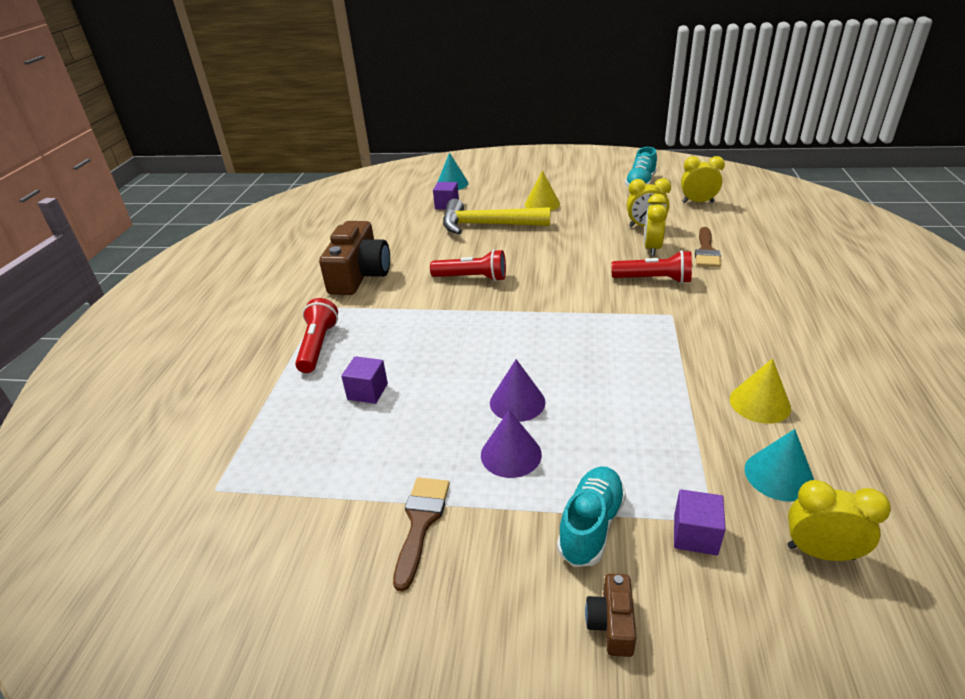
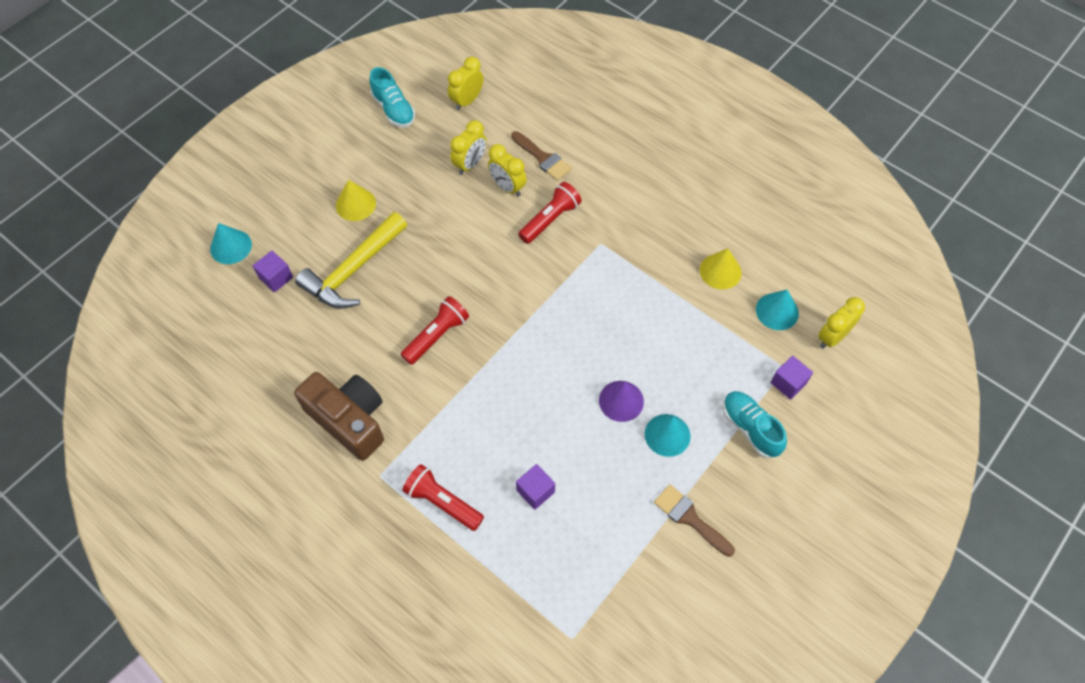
camera: 60 degrees left, 25 degrees up
purple cone [481,410,542,478] -> turquoise cone [645,414,691,457]
brown camera [585,574,637,657] -> none

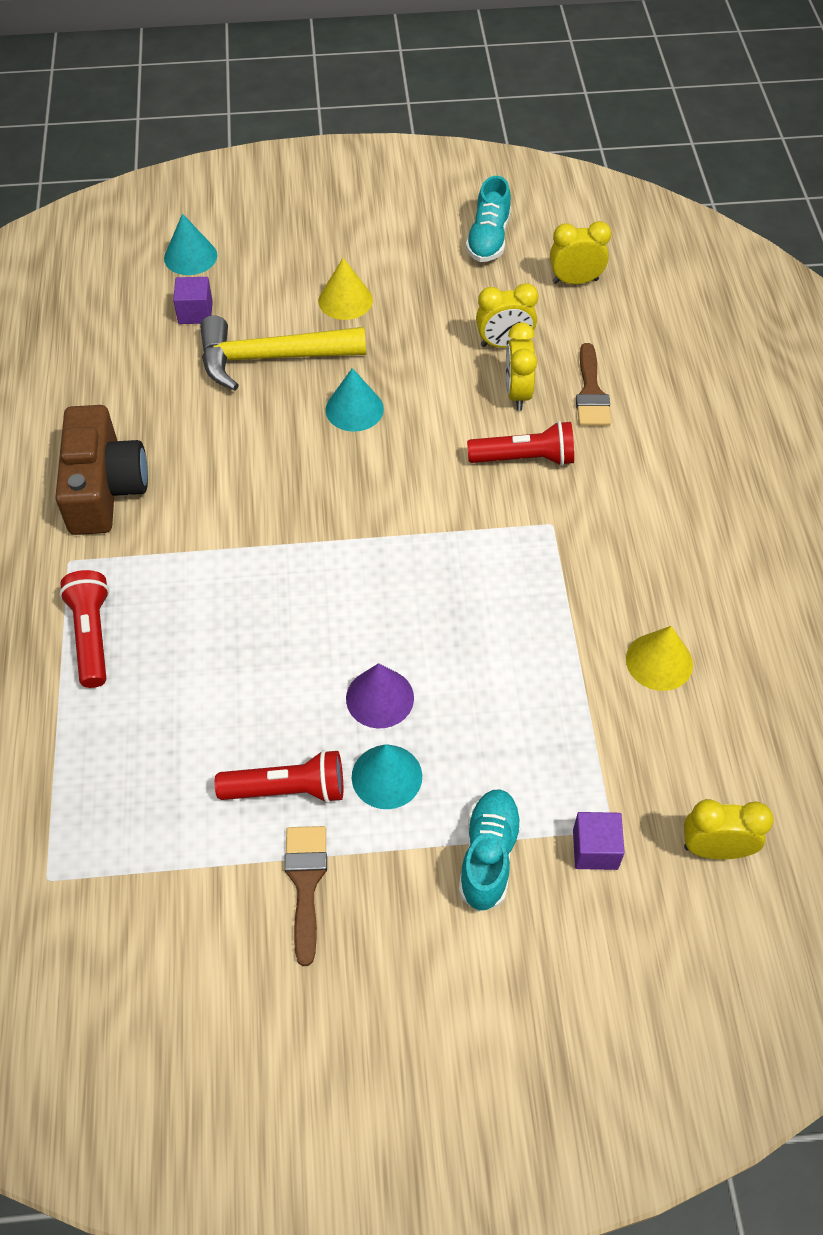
camera: 45 degrees right, 5 degrees down
red flashlight [400,296,469,365] -> red flashlight moved to [215,750,343,803]
purple cube [516,464,555,510] -> none
turquoise cone [756,290,799,330] -> turquoise cone moved to [325,368,384,432]

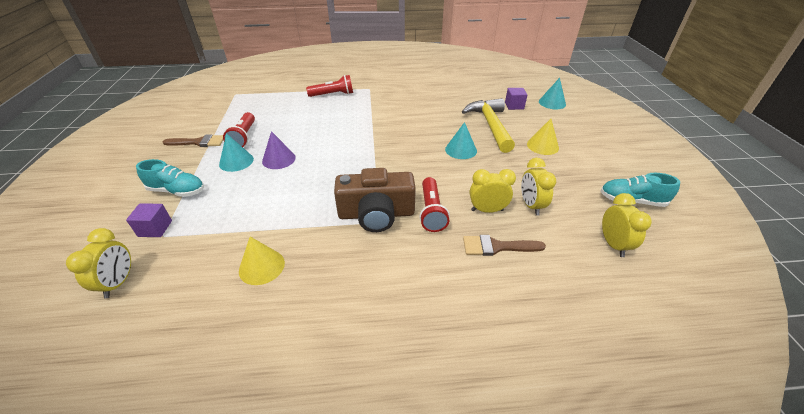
camera: 90 degrees right, 15 degrees down
brown camera [55,405,148,535] -> brown camera moved to [334,168,416,232]

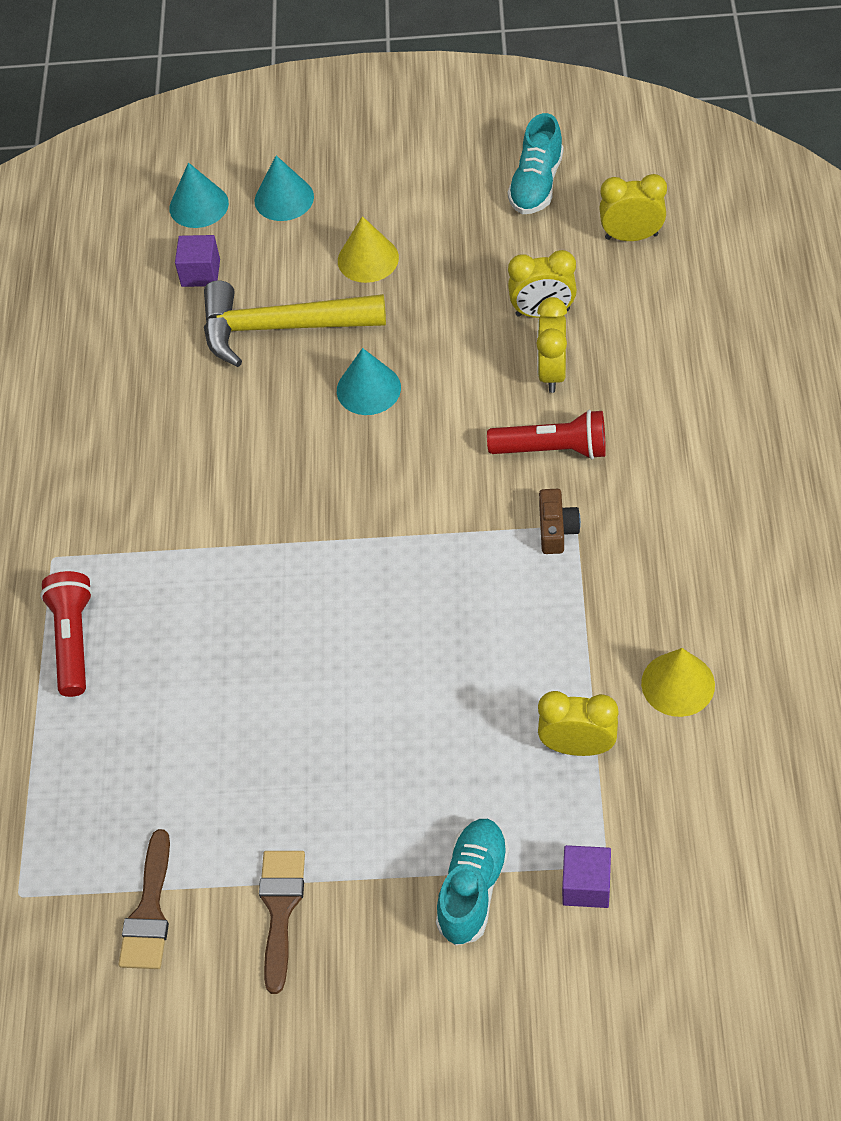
camera: 80 degrees left, 15 degrees up
yellow clock [66,228,131,298] -> yellow clock moved to [538,691,618,756]
turquoise cone [219,133,254,172] -> turquoise cone moved to [255,156,314,221]
red flashlight [223,112,255,147] -> none
purple cone [262,131,296,169] -> none
brown camera [334,168,416,232] -> brown camera [539,489,581,554], size x0.45
brown brush [463,235,546,256] -> brown brush moved to [119,829,170,969]

